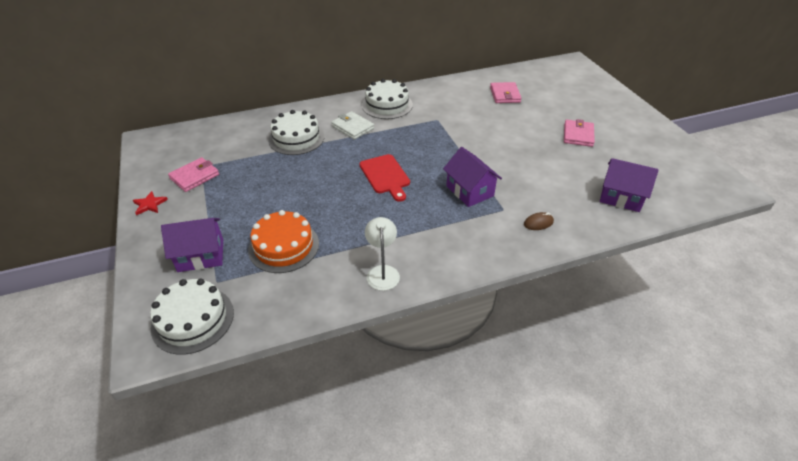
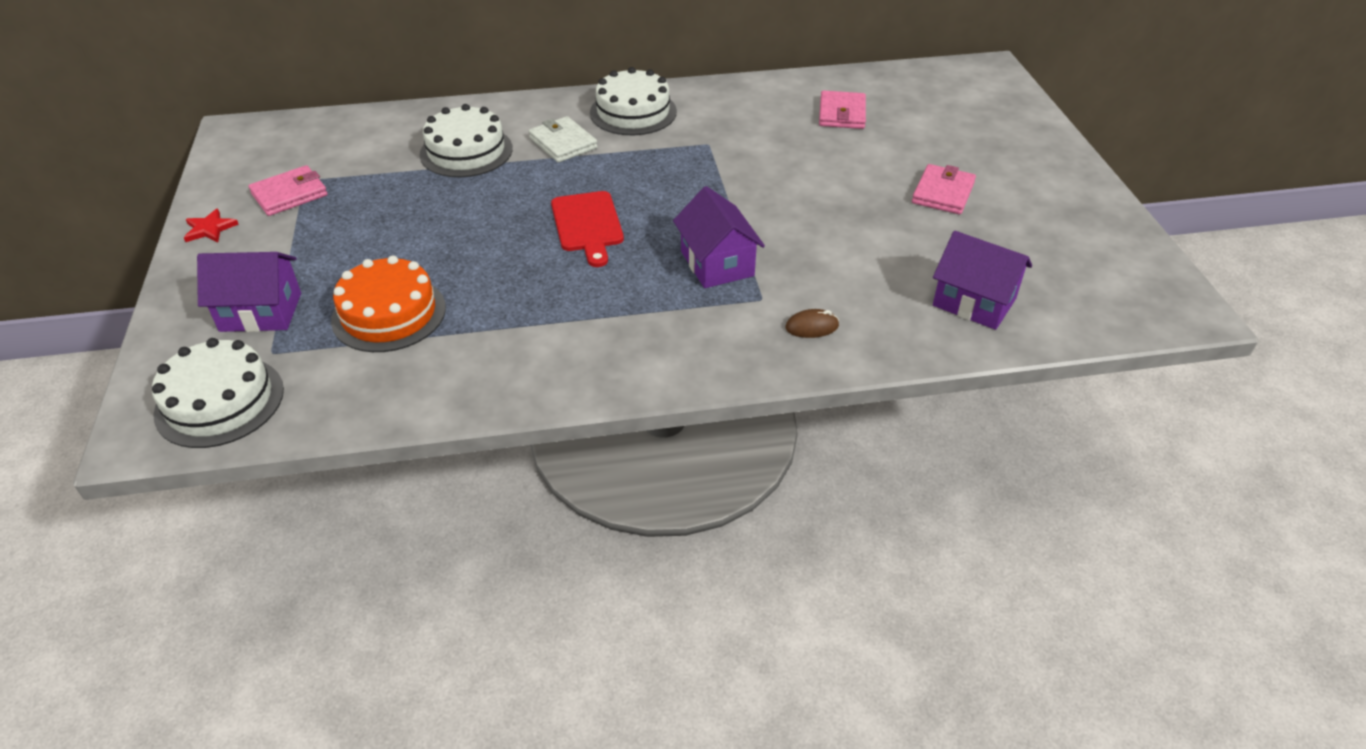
camera: 10 degrees right, 0 degrees up
white lamp [365,217,400,291] -> none

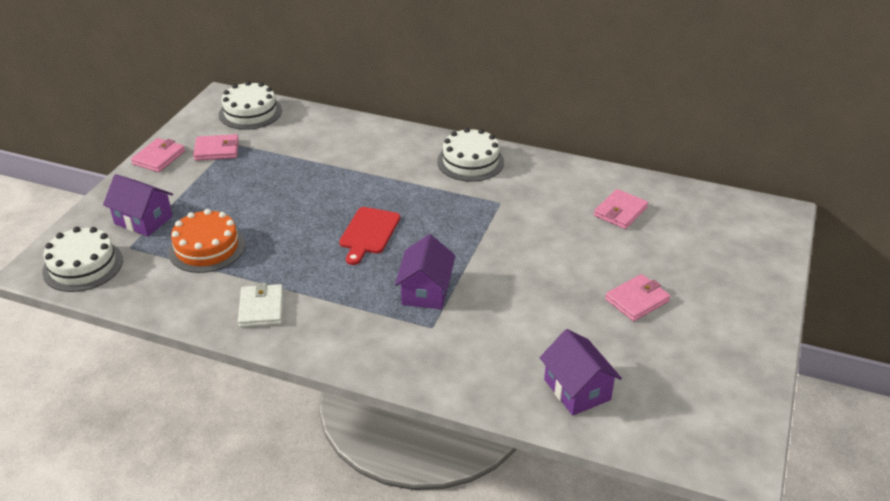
camera: 30 degrees right, 5 degrees down
red star [184,209,239,242] -> pink wallet [131,138,185,172]
white cake [420,104,513,177] -> white cake moved to [219,81,282,130]
white wallet [529,116,598,163] -> white wallet moved to [238,283,283,327]
brown mouse [786,309,839,338] -> none

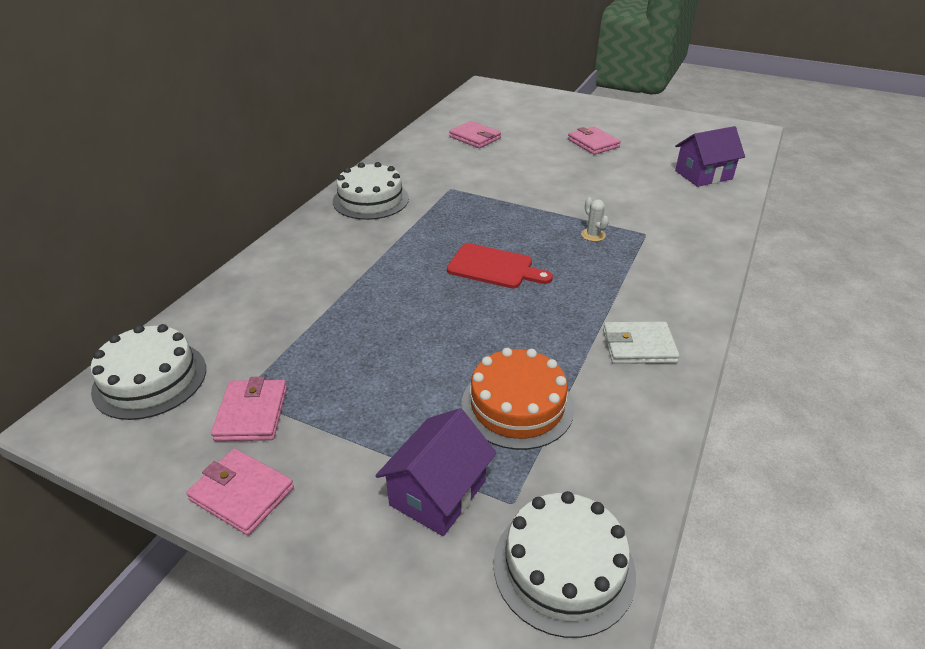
camera: 85 degrees left, 0 degrees up
purple house [395,234,455,309] -> white cactus [581,197,609,242]

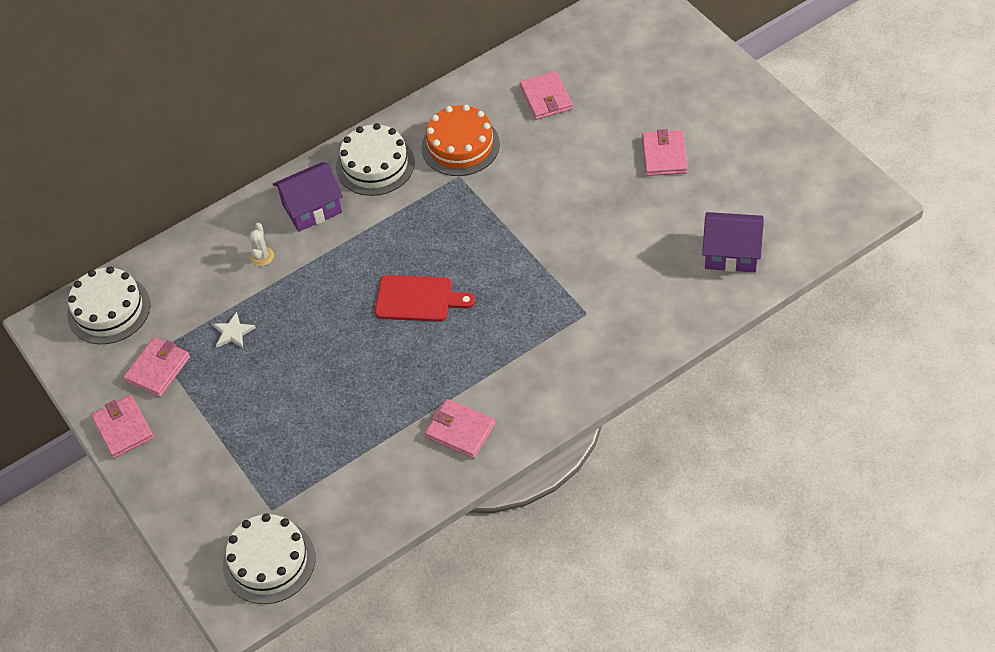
camera: 35 degrees right, 15 degrees up
purple house [376,408,497,536] -> purple house moved to [273,162,343,232]
red cutting board [447,243,553,288] -> red cutting board turned 45 degrees counterclockwise [375,275,475,322]
orange cake [462,348,574,450] -> orange cake moved to [421,105,500,176]
white cactus [581,197,609,242] -> white cactus moved to [249,223,274,266]
white wallet [603,322,680,364] -> pink wallet [425,399,496,459]
none -> white star [213,312,256,348]

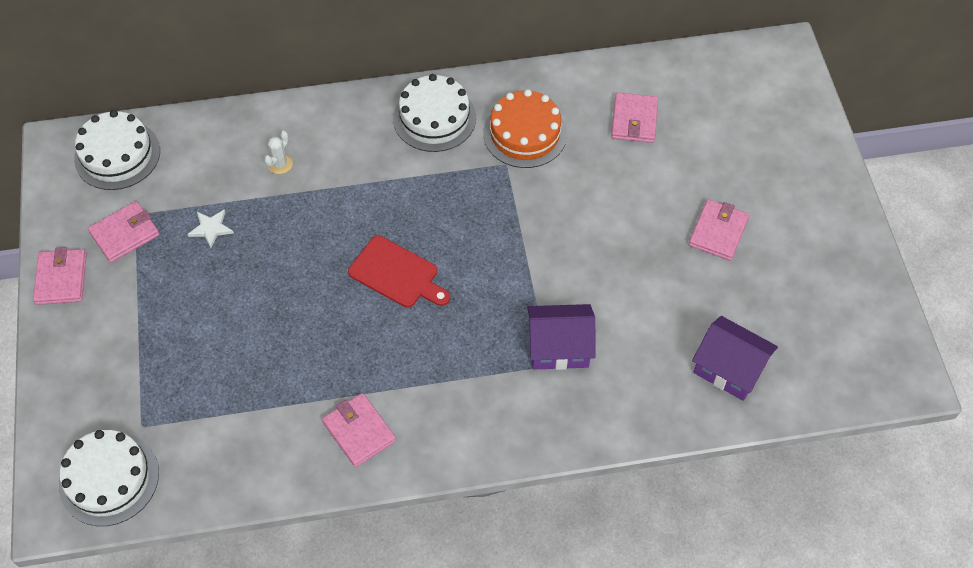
camera: 20 degrees right, 5 degrees up
purple house [273,162,343,232] -> purple house moved to [527,304,596,370]

